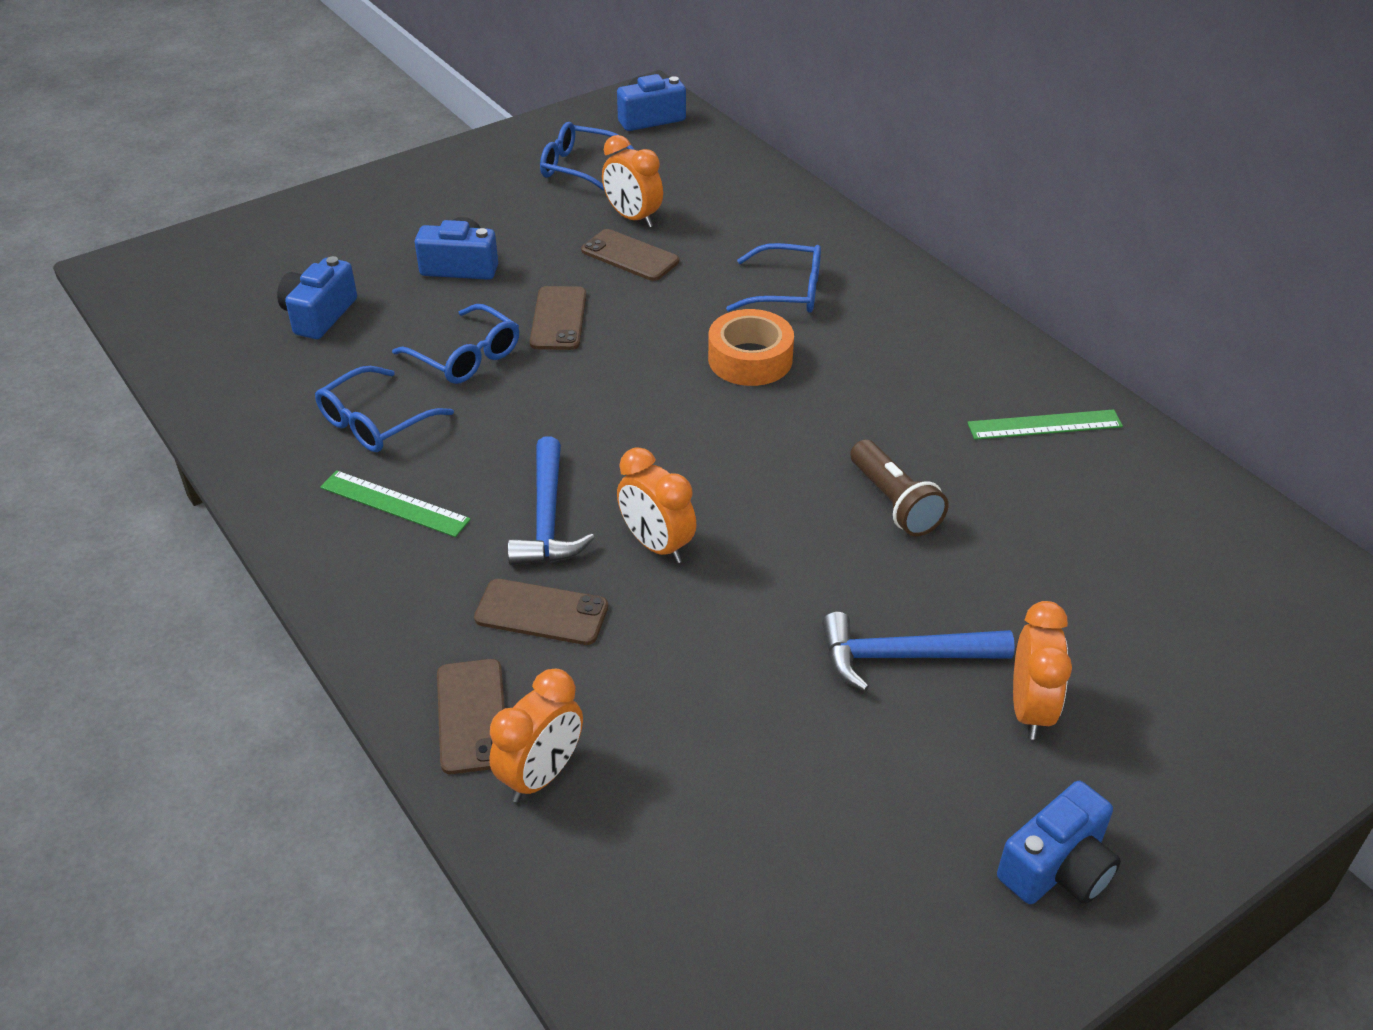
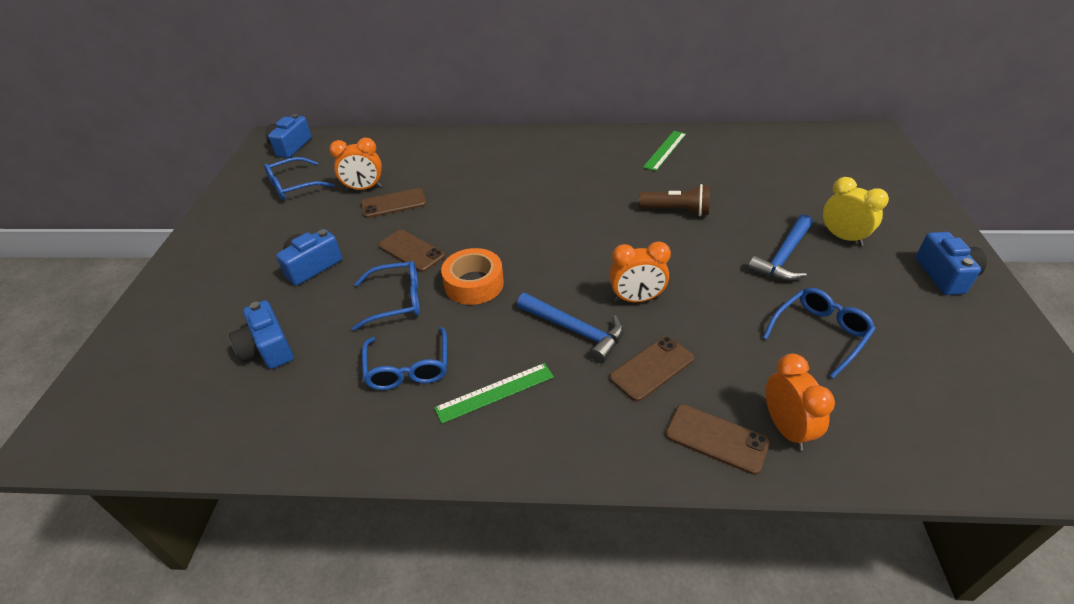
camera: 50 degrees left, 0 degrees up
orange tape [708,309,794,386] -> orange tape moved to [441,248,504,305]
blue glasses [726,243,821,313] -> blue glasses moved to [763,288,876,379]
orange clock [1013,601,1072,740] -> yellow clock [823,177,889,246]

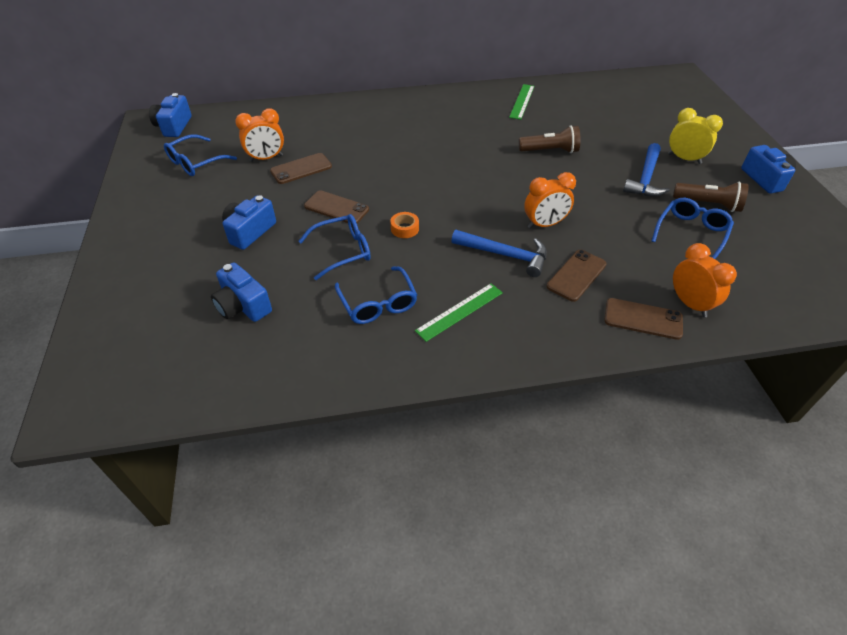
camera: 15 degrees left, 5 degrees up
orange tape [441,248,504,305] -> orange tape [390,212,419,238], size x0.54
none -> brown flashlight [673,182,749,212]

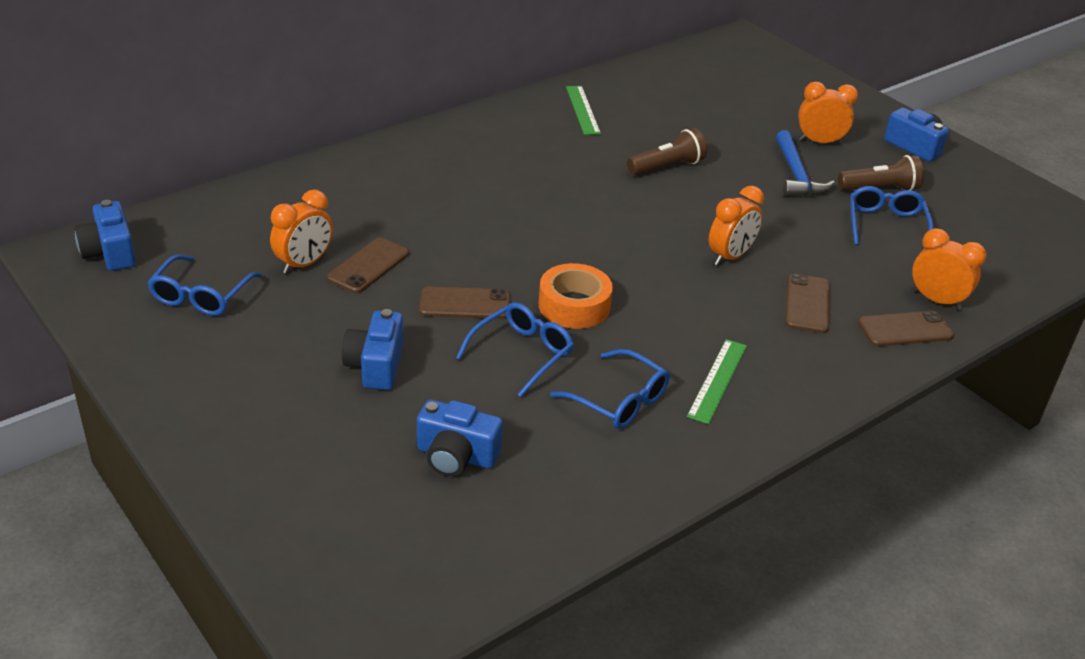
camera: 30 degrees left, 10 degrees down
orange tape [390,212,419,238] -> orange tape [539,263,613,329], size x1.85
blue hammer [451,230,547,277] -> none
yellow clock [668,108,723,164] -> orange clock [798,82,858,145]

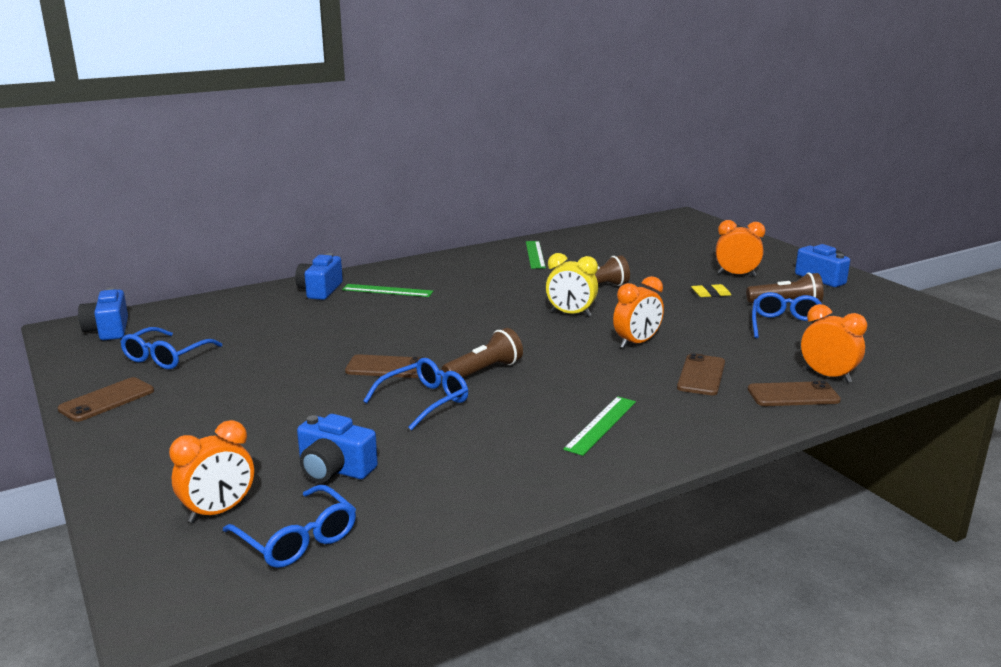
camera: 10 degrees right, 15 degrees down
orange clock [270,189,333,274] -> orange clock moved to [169,420,254,523]
brown phone [327,238,409,293] -> brown phone moved to [58,377,154,422]
blue camera [342,309,404,390] -> blue camera moved to [295,253,343,300]
orange tape [539,263,613,329] -> brown flashlight [441,328,523,378]
blue glasses [550,349,670,429] -> blue glasses moved to [223,485,356,568]
blue hammer [776,130,835,197] -> yellow eraser [691,284,731,297]
none -> green ruler [342,284,433,297]
none -> yellow clock [546,253,598,317]

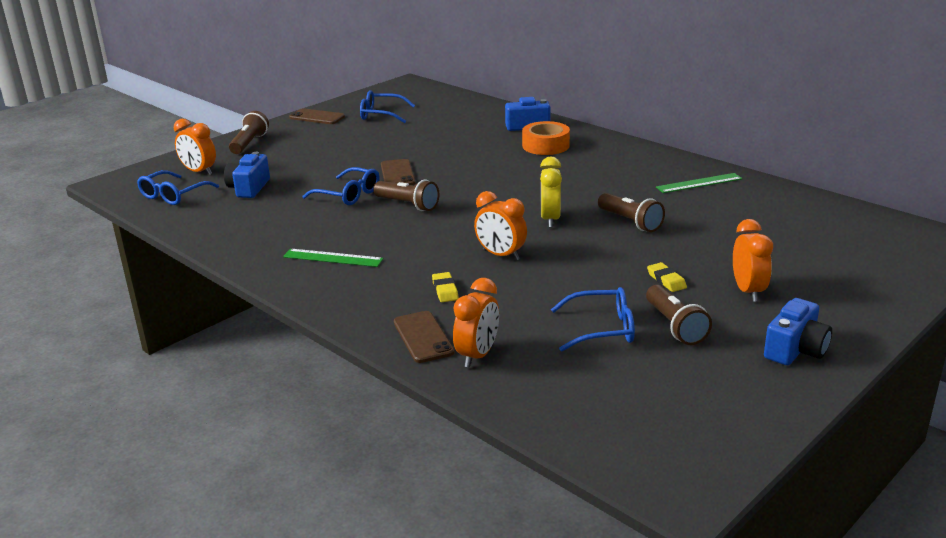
camera: 75 degrees right, 5 degrees up
blue camera [78,287,128,340] -> none
green ruler [342,284,433,297] -> orange tape [522,121,570,155]
brown phone [677,353,725,395] -> yellow eraser [432,272,459,302]
none -> brown flashlight [229,111,269,154]

